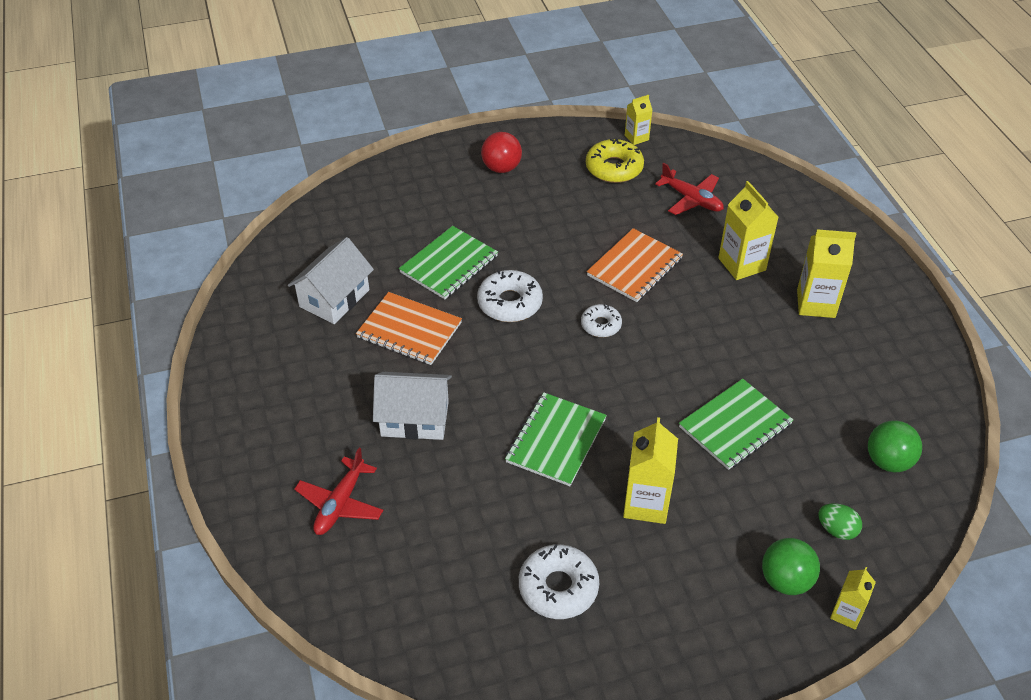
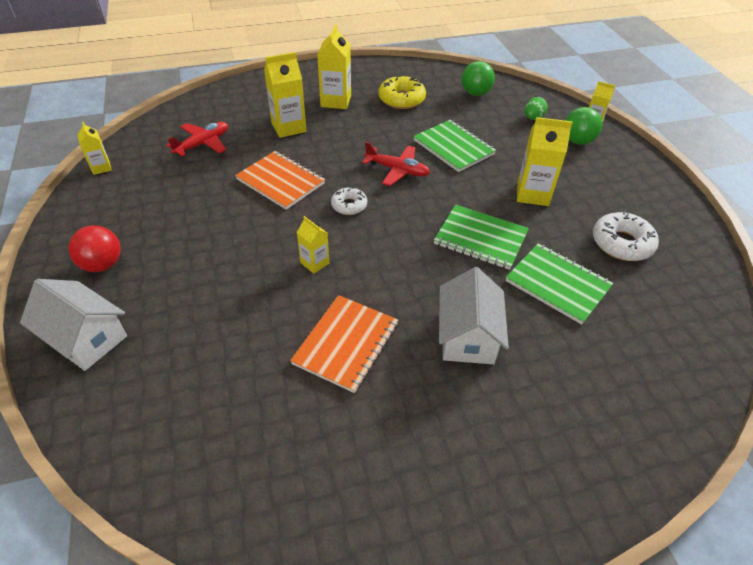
camera: 90 degrees left, 0 degrees up
white house [288,237,374,324] -> white house moved to [20,279,127,371]
red plane [294,448,383,535] -> red plane moved to [362,142,430,186]
green notebook [399,226,498,299] -> green notebook moved to [506,243,613,325]
white donut [477,270,543,322] -> yellow carton [297,216,329,274]
yellow donut [586,139,644,183] -> yellow donut moved to [378,75,426,109]

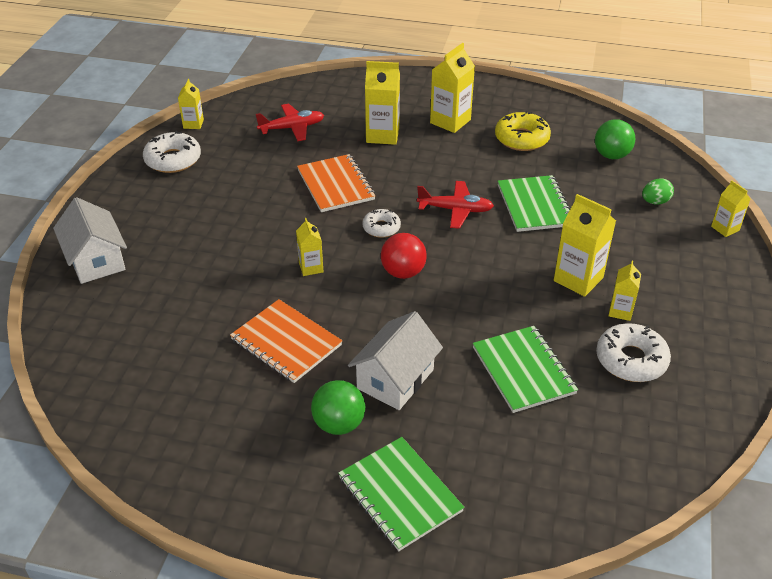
camera: 30 degrees right, 5 degrees down
red ball [68,226,121,272] -> red ball moved to [381,233,427,279]
orange notebook [290,295,398,393] -> orange notebook turned 75 degrees clockwise [230,299,342,383]
red plane [362,142,430,186] -> red plane turned 45 degrees counterclockwise [417,181,494,229]
green notebook [434,205,529,270] -> green notebook moved to [338,437,464,551]
green ball [565,107,602,144] -> green ball moved to [311,380,365,435]
none -> white donut [143,131,201,173]
none -> yellow carton [608,261,641,321]

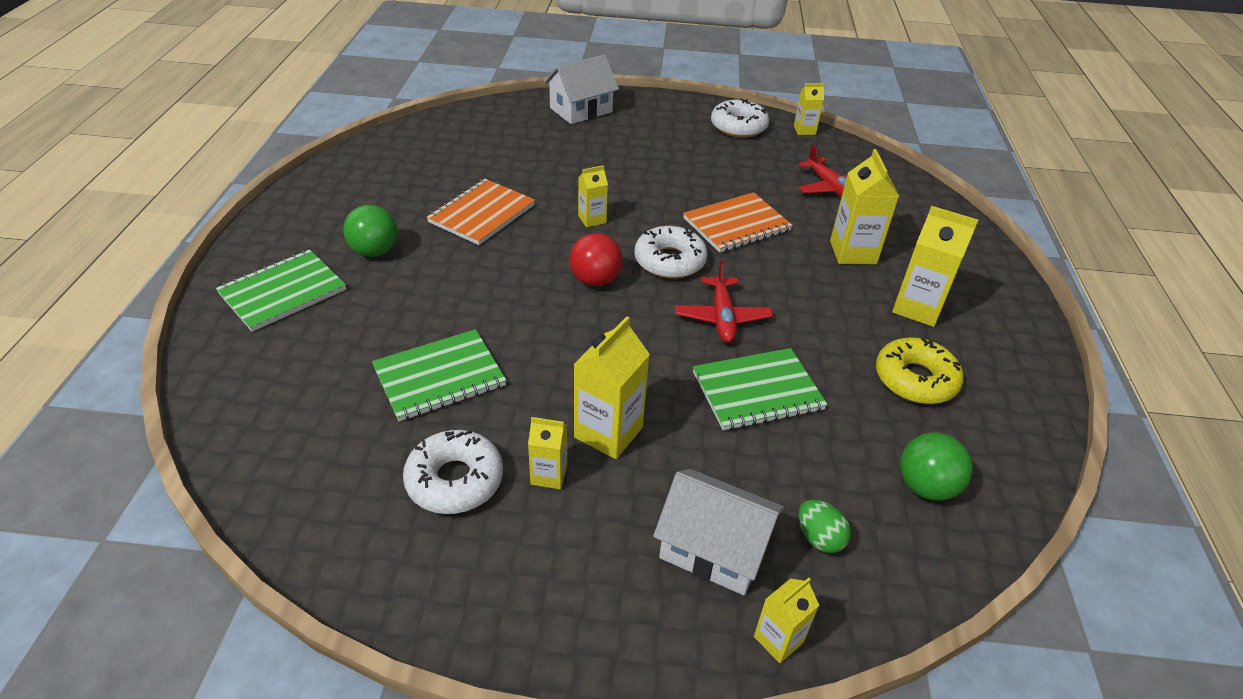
camera: 80 degrees right, 0 degrees up
white house [348,311,443,410] -> white house moved to [653,469,784,595]
white donut [362,209,401,238] -> white donut [635,226,708,279], size x1.62

